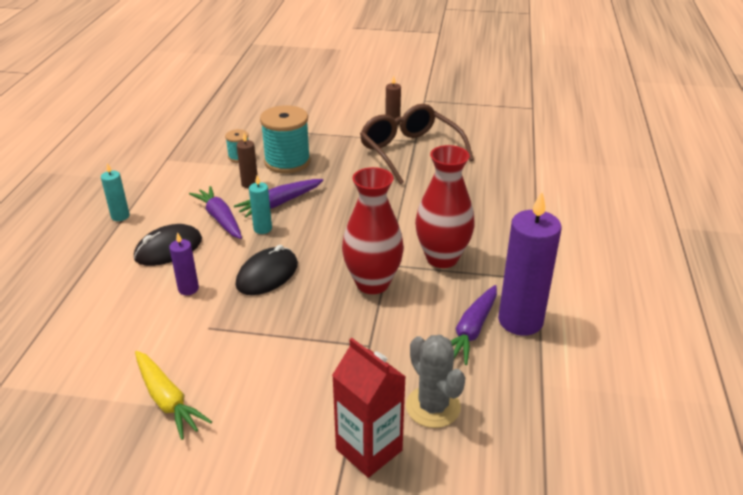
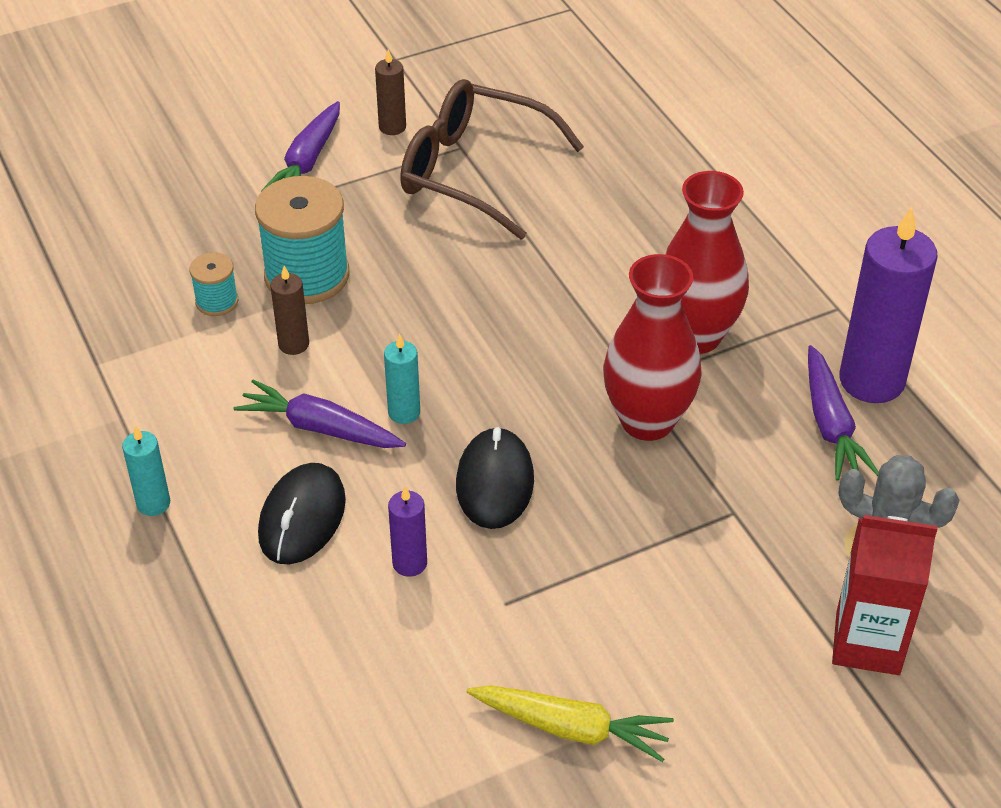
camera: 35 degrees left, 10 degrees up
purple carrot [234,179,323,218] -> purple carrot moved to [261,101,340,191]

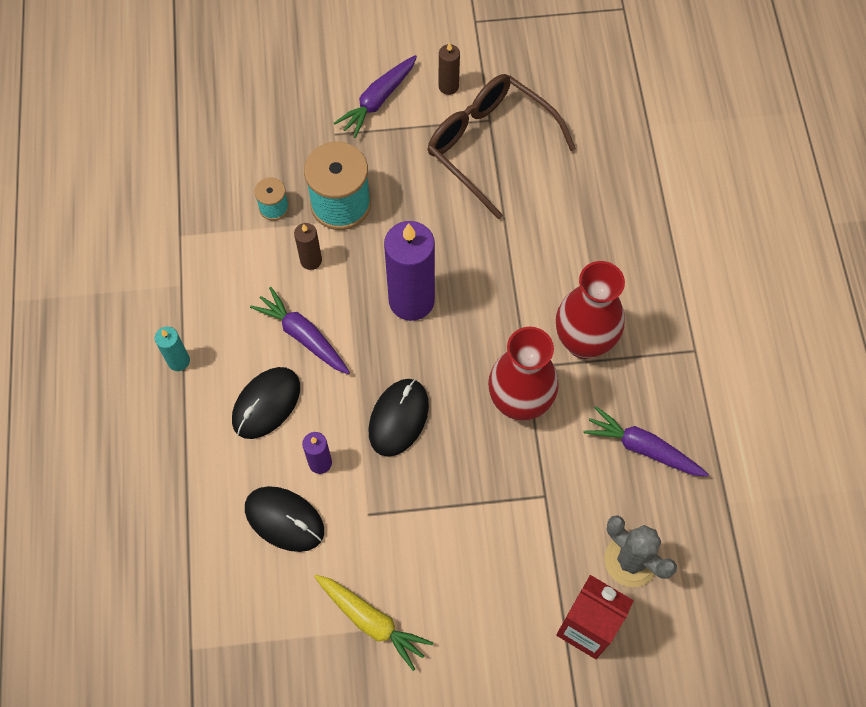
camera: 20 degrees right, 20 degrees up
turquoise candle [384,334,420,424] -> none
purple carrot [808,345,879,481] -> purple carrot turned 105 degrees clockwise [583,406,709,477]
purple candle [839,207,938,403] -> purple candle moved to [384,221,435,321]
none -> black mouse [245,486,324,552]

